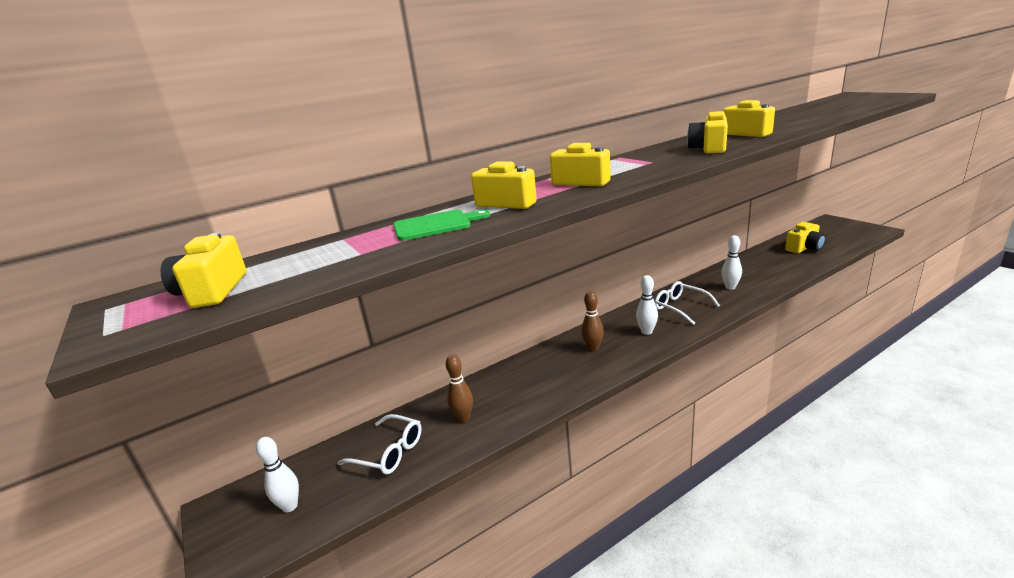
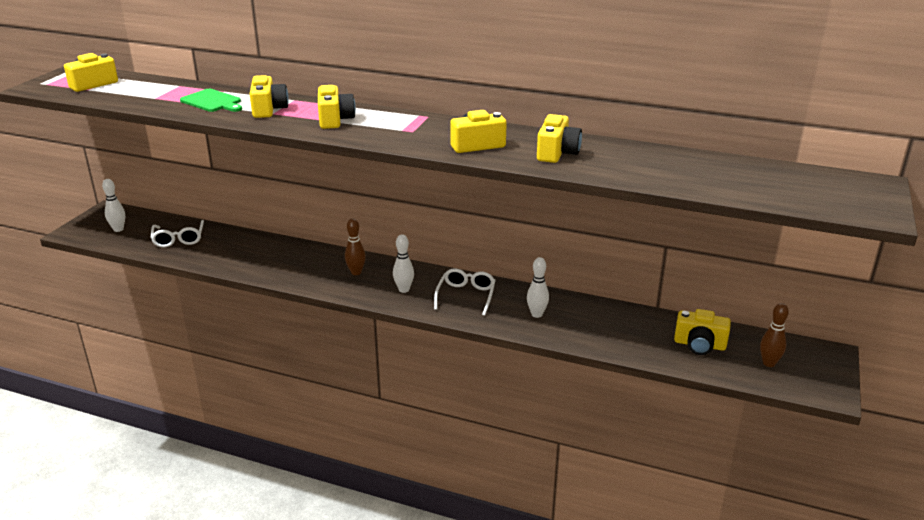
camera: 50 degrees right, 5 degrees up
brown bowling pin [446,355,473,422] -> brown bowling pin moved to [760,303,789,367]

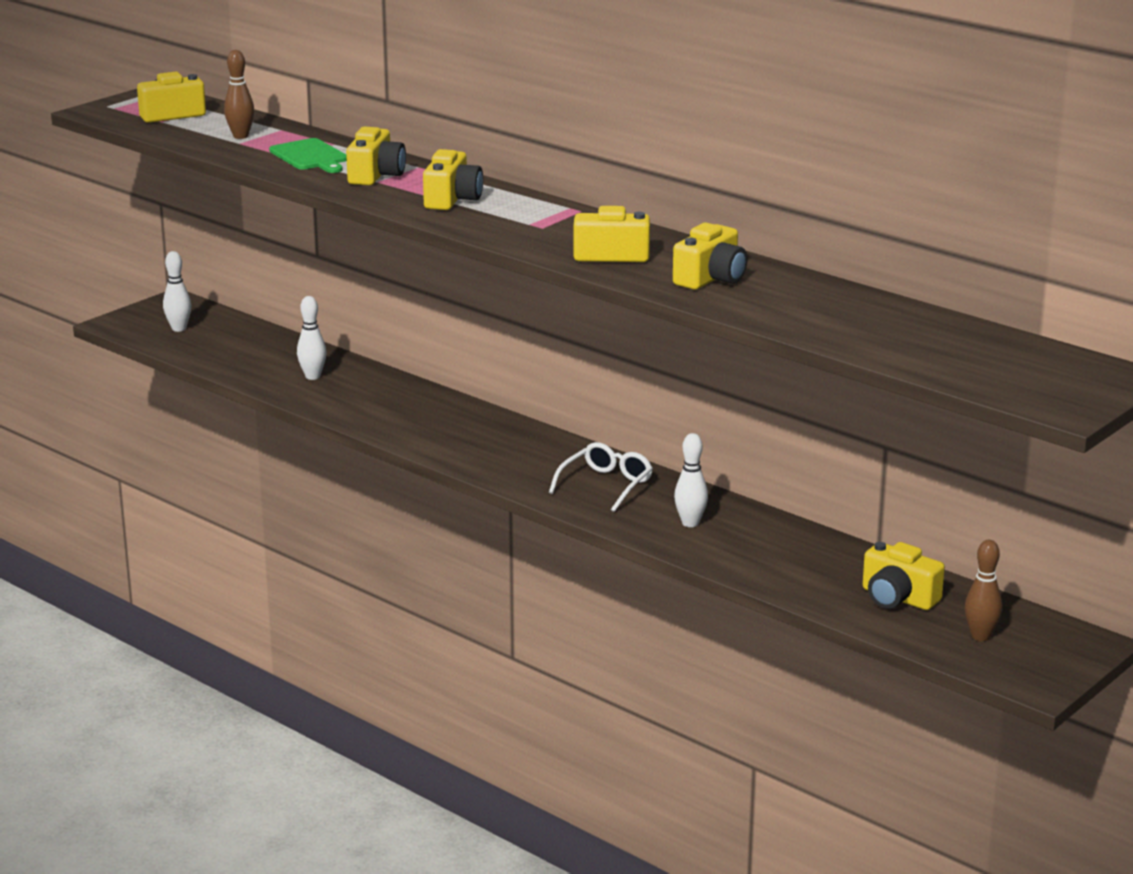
camera: 20 degrees right, 5 degrees down
white glasses [151,220,204,247] -> none
brown bowling pin [345,218,366,275] -> brown bowling pin moved to [224,50,255,139]
white bowling pin [393,234,414,293] -> white bowling pin moved to [297,296,326,380]

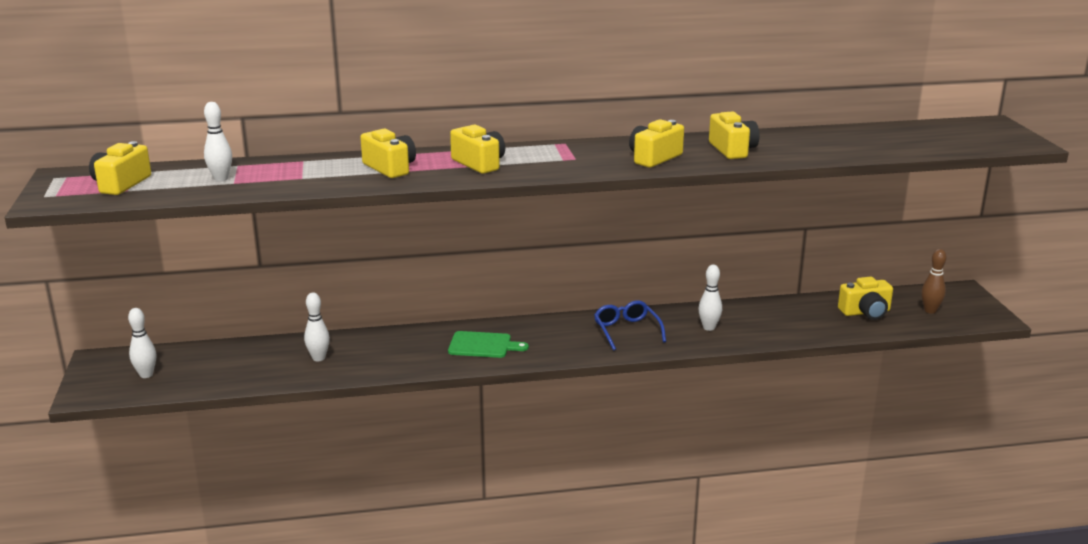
camera: 50 degrees left, 0 degrees up
brown bowling pin [224,50,255,139] -> white bowling pin [204,102,232,181]
green cutting board [269,138,347,173] -> green cutting board moved to [448,331,529,358]
white glasses [549,442,653,512] -> blue glasses [594,300,666,351]

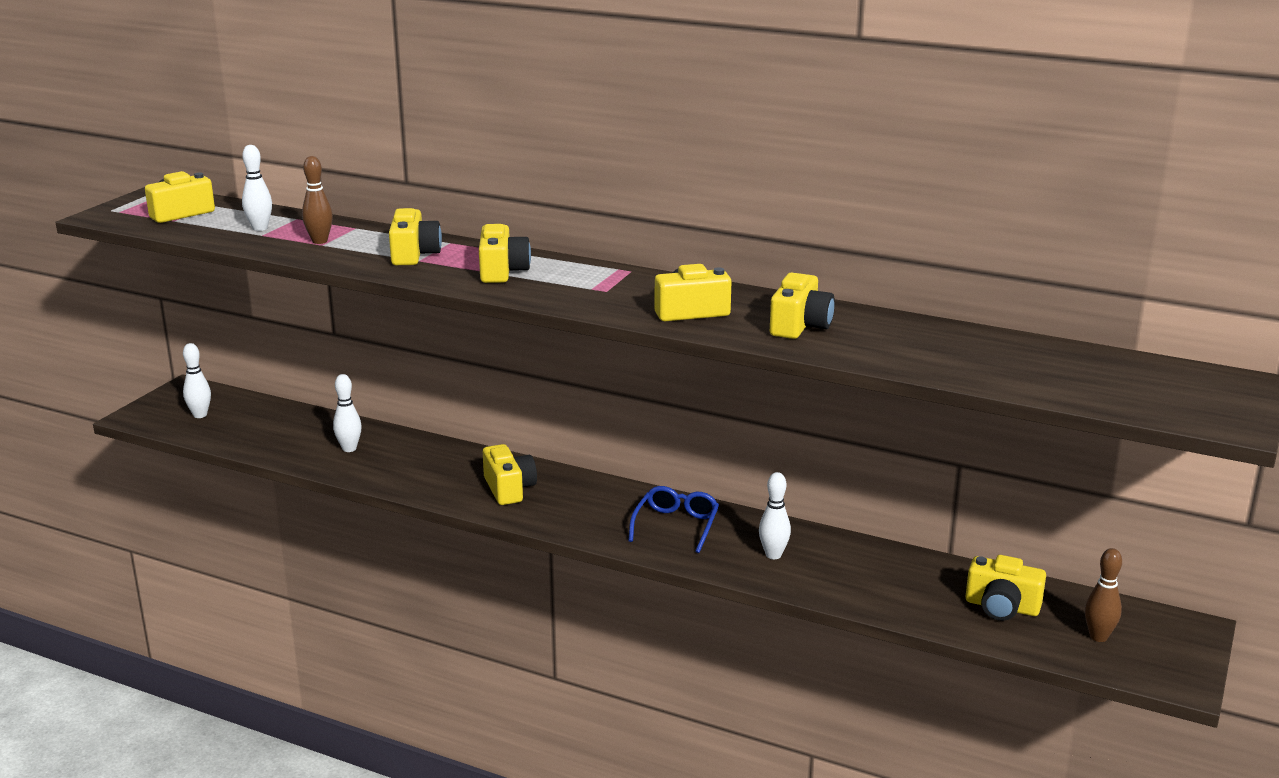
camera: 35 degrees right, 0 degrees up
green cutting board [448,331,529,358] -> yellow camera [483,444,537,505]
none -> brown bowling pin [302,156,333,244]

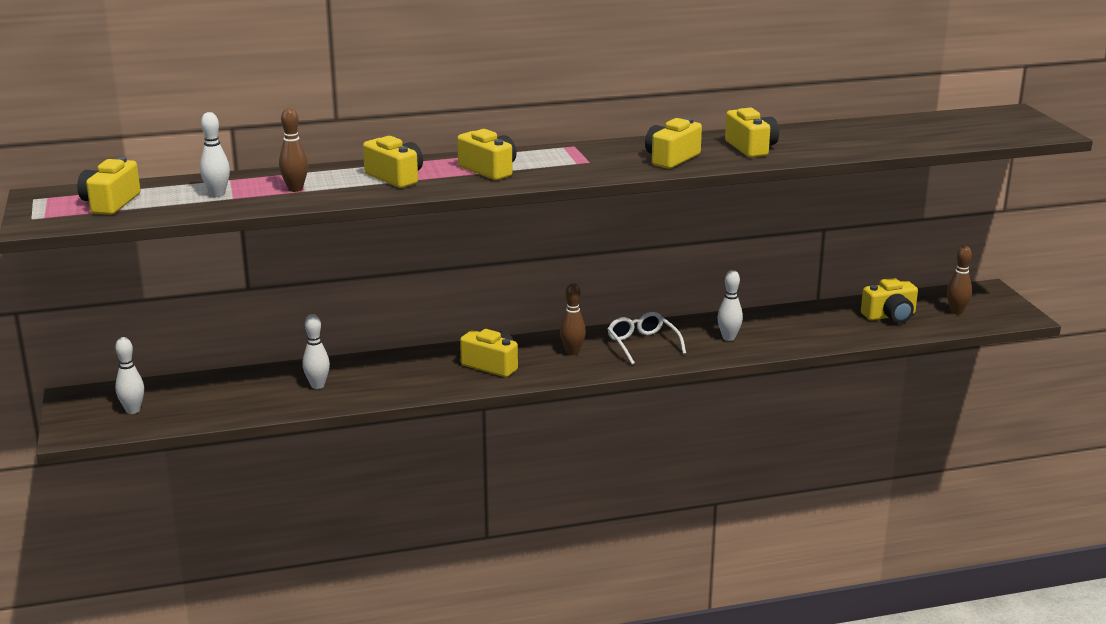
camera: 40 degrees left, 0 degrees up
blue glasses [628,486,719,553] -> white glasses [607,312,686,365]
none -> brown bowling pin [560,283,586,355]

